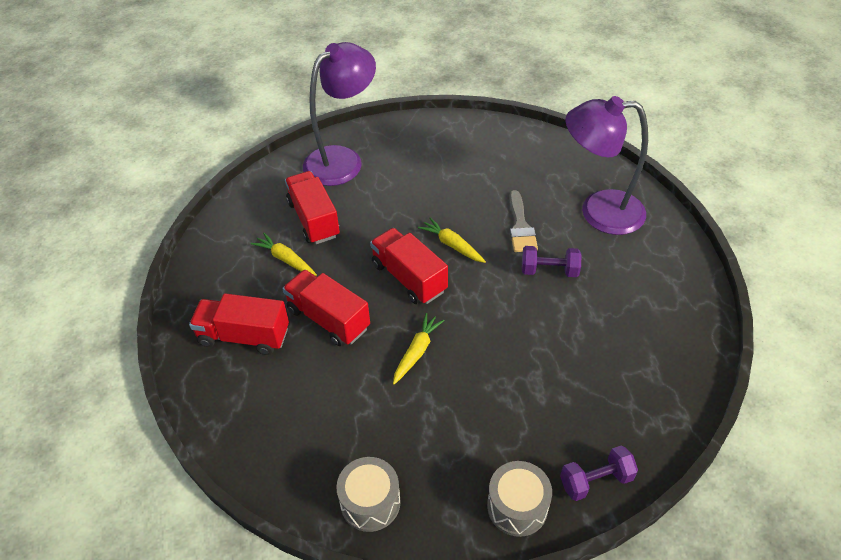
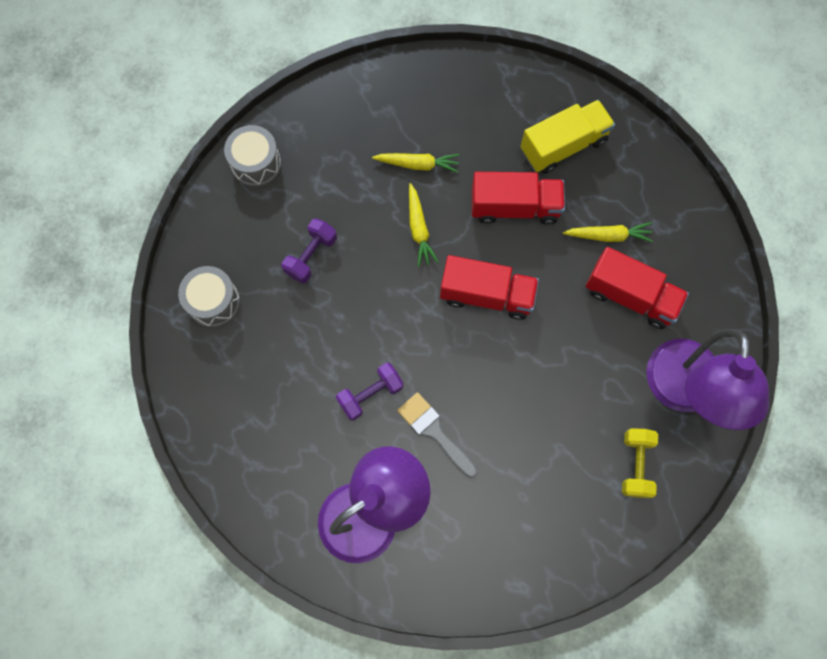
camera: 140 degrees right, 25 degrees up
red truck [189,293,289,355] -> yellow truck [520,100,615,174]
grey drum [336,457,401,532] -> grey drum moved to [178,266,240,327]
yellow carrot [418,217,486,263] -> yellow carrot moved to [372,153,459,173]
purple dumbbell [560,445,638,501] -> purple dumbbell moved to [281,218,337,283]
none -> yellow dumbbell [622,428,658,498]

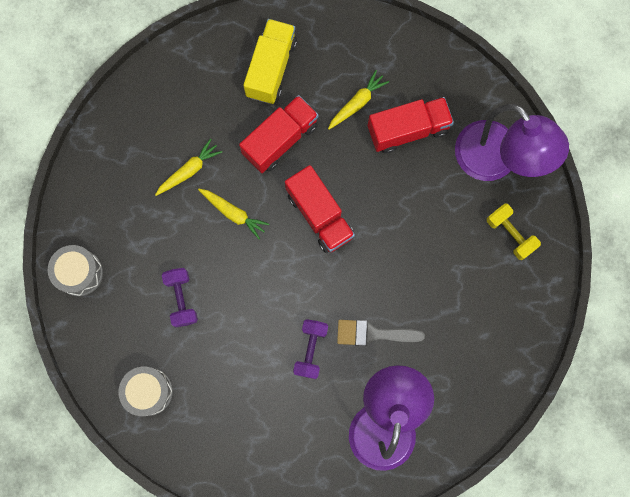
camera: 45 degrees left, 5 degrees up
red truck [440,255,539,320] -> red truck turned 90 degrees clockwise [285,165,355,253]

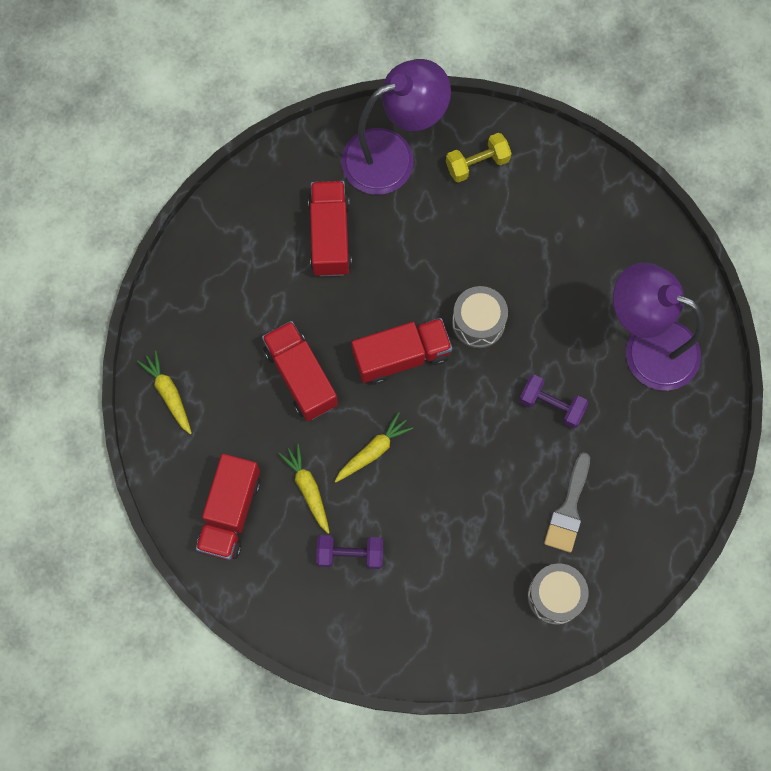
camera: 75 degrees left, 5 degrees down
grey drum [48,245,103,296] -> grey drum moved to [452,286,508,348]
purple dumbbell [162,268,198,327] -> purple dumbbell moved to [316,535,383,569]
yellow truck [243,19,297,104] -> none
yellow carrot [328,70,389,129] -> yellow carrot moved to [137,350,192,434]
grey brush [337,320,425,346] -> grey brush moved to [544,452,590,553]
none -> red truck [196,454,261,560]

